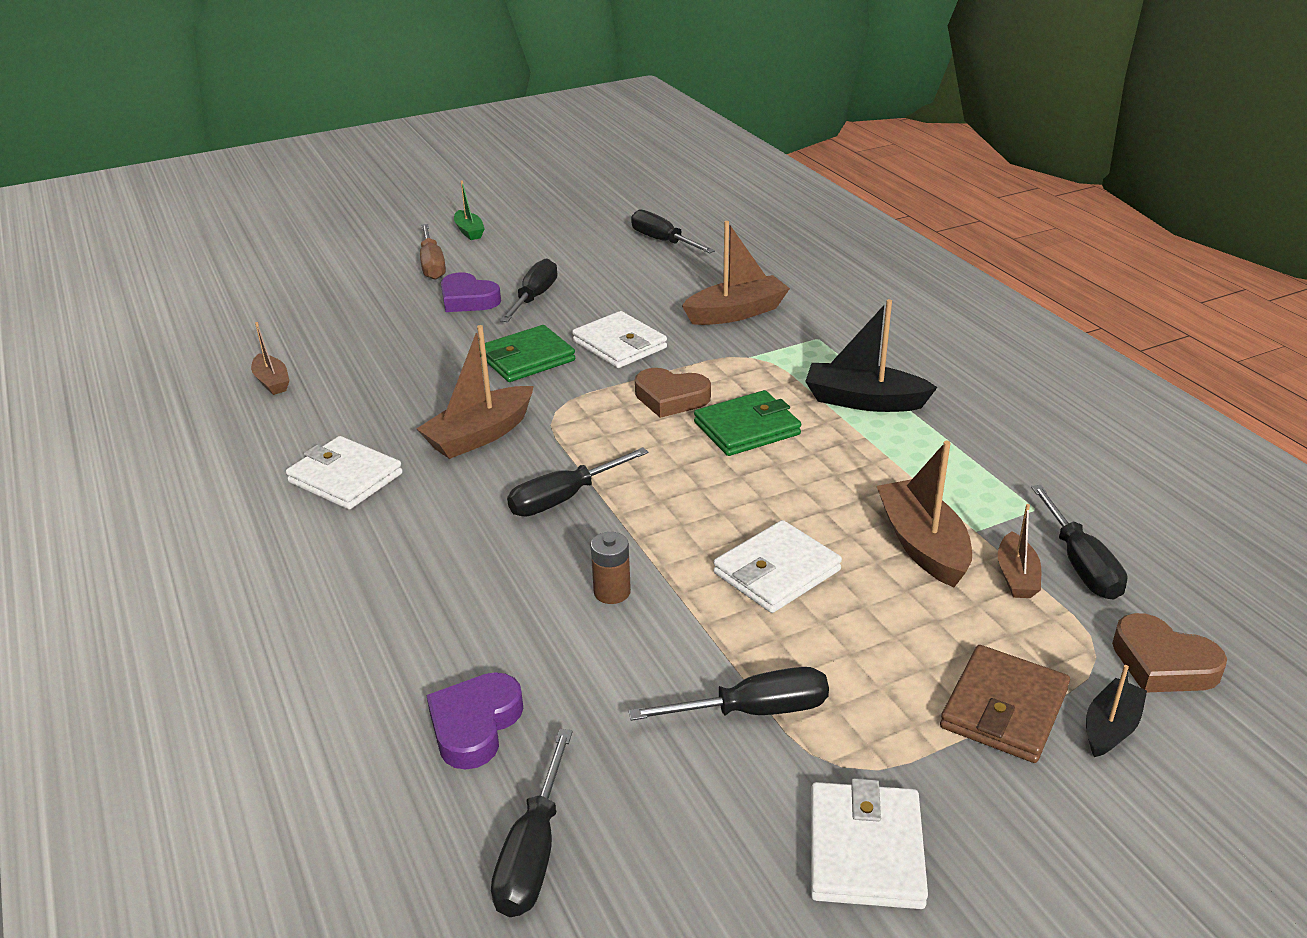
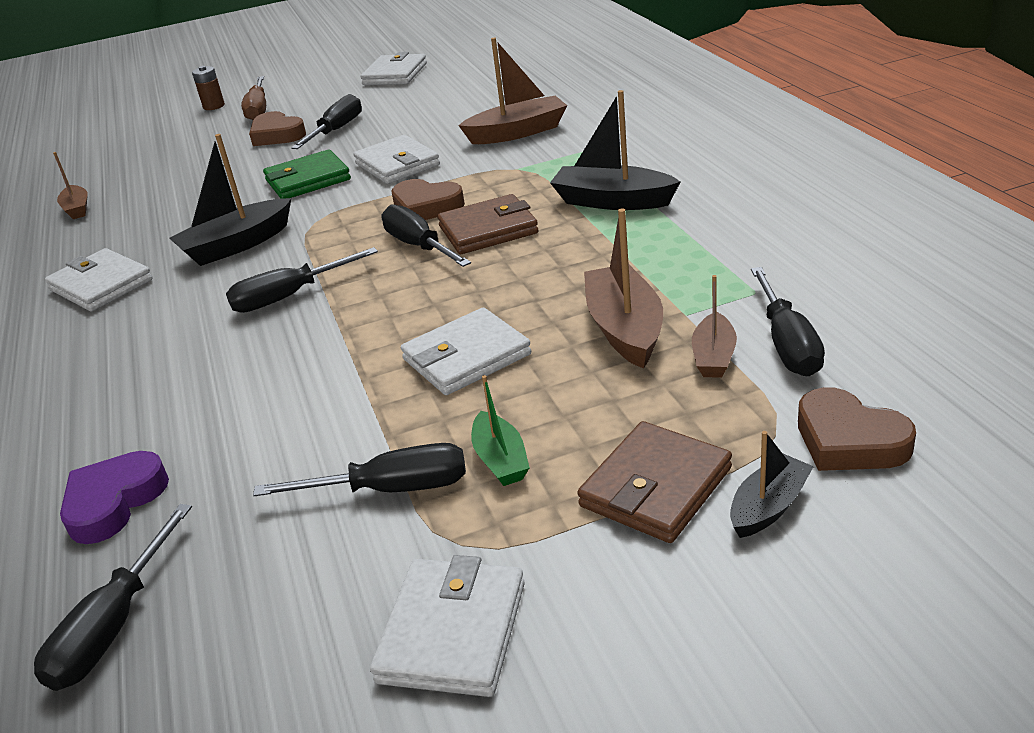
camera: 10 degrees right, 0 degrees up
brown boat [416,325,534,459] -> black boat [169,134,291,266]
purple heart [441,272,501,312] -> brown heart [249,111,306,146]
green boat [454,180,485,240] -> green boat moved to [471,375,530,486]
brown battery [591,532,631,604] -> brown battery moved to [192,66,225,110]
black screwdriver [631,209,715,253] -> black screwdriver moved to [381,205,471,267]
green wallet [694,390,801,456] -> brown wallet [437,194,538,254]
none -> white wallet [360,52,427,85]

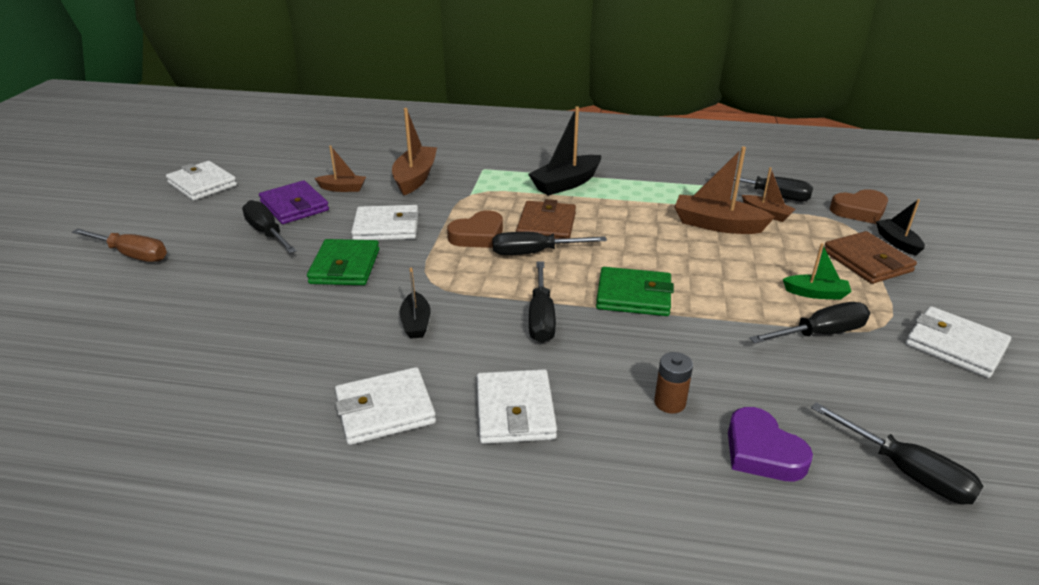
camera: 65 degrees left, 0 degrees up
brown boat [53,152,88,219] -> brown boat moved to [314,146,366,192]
black boat [169,134,291,266] -> black boat [400,267,431,339], size x0.58
brown battery [192,66,225,110] -> brown battery moved to [654,352,693,414]
brown heart [249,111,306,146] -> none
black screwdriver [253,443,466,496] -> black screwdriver turned 45 degrees clockwise [750,302,870,343]
white wallet [401,307,531,395] -> white wallet moved to [477,369,557,444]
none -> purple wallet [259,180,329,224]
none -> green wallet [596,267,674,316]

